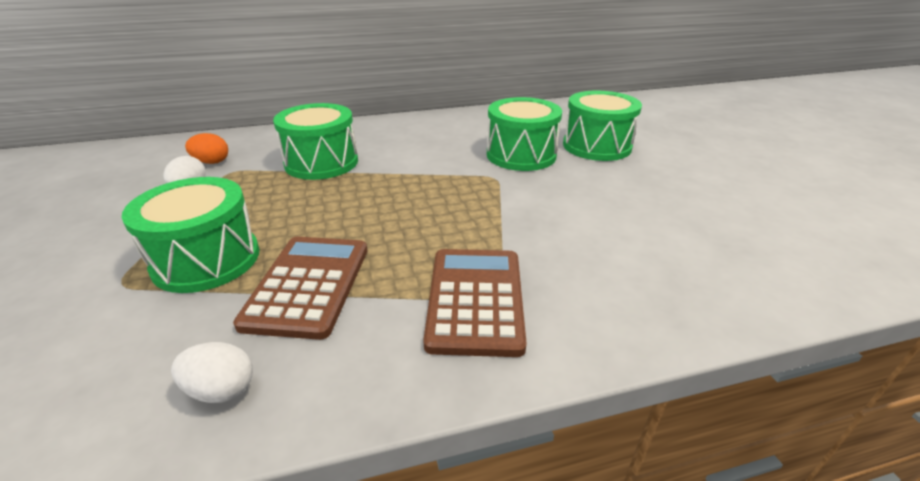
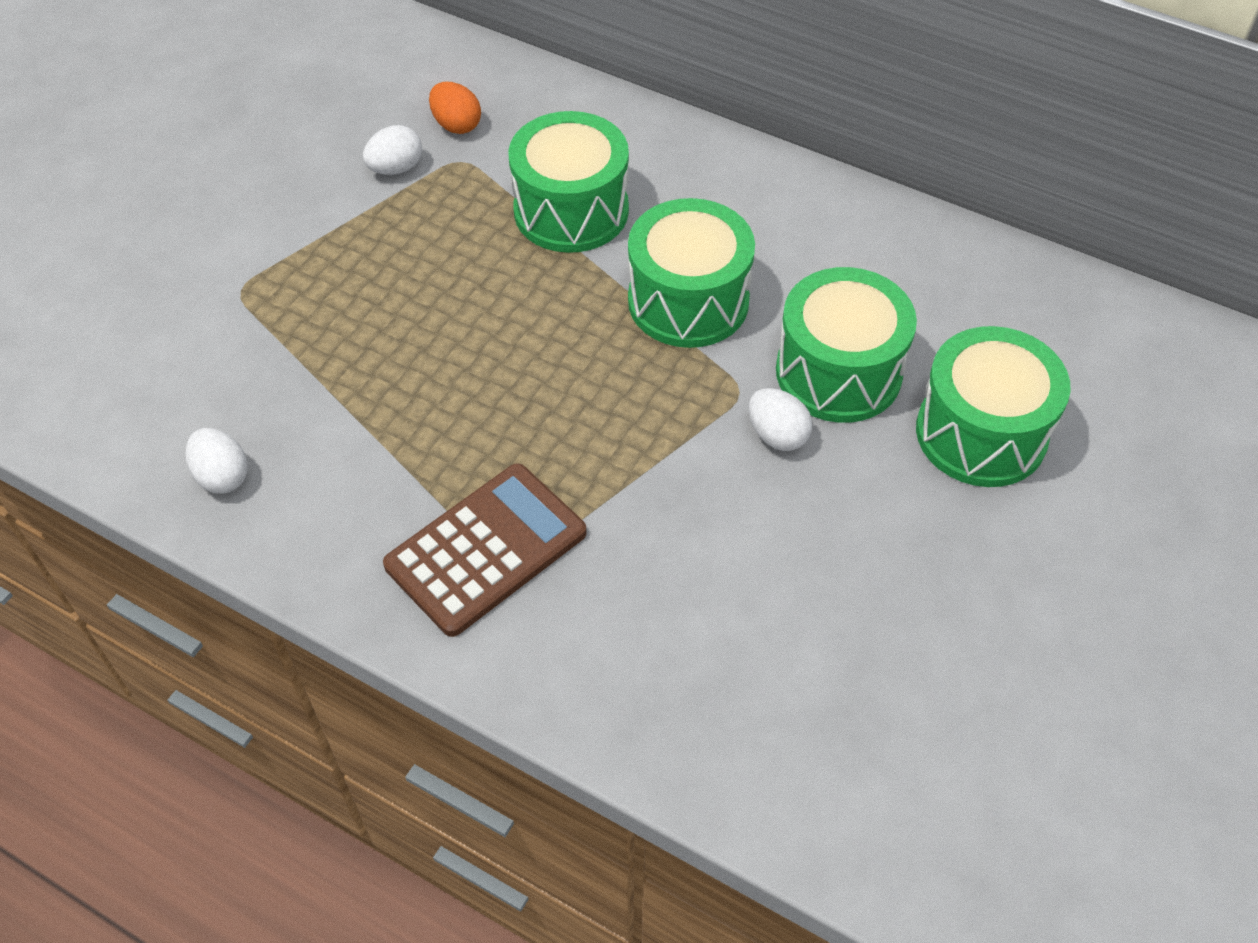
camera: 45 degrees right, 20 degrees up
green drum [122,177,260,293] -> green drum moved to [628,198,755,348]
brown calculator [233,237,368,340] -> none
none -> white egg [749,388,812,451]

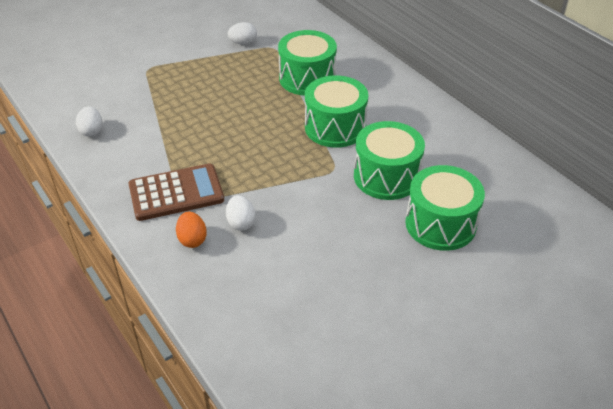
camera: 25 degrees right, 10 degrees down
orange egg [429,82,481,134] -> orange egg moved to [176,211,207,248]
white egg [749,388,812,451] -> white egg moved to [226,195,255,231]

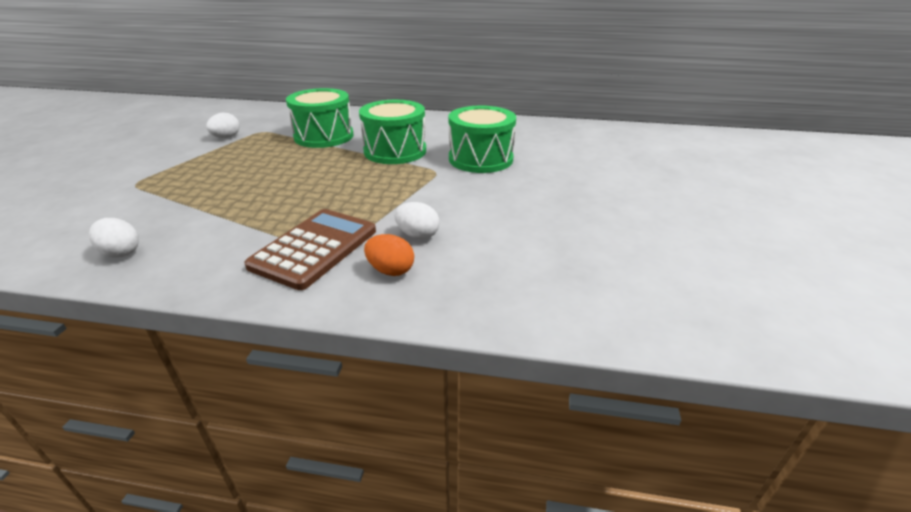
camera: 45 degrees left, 10 degrees down
green drum [405,165,485,251] -> none

